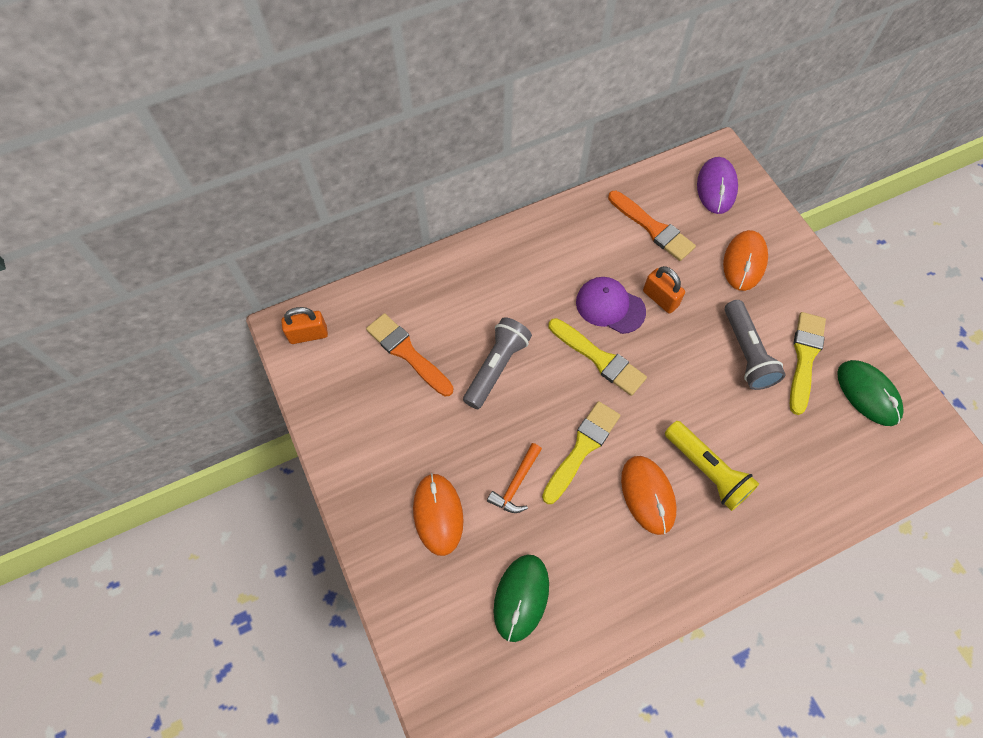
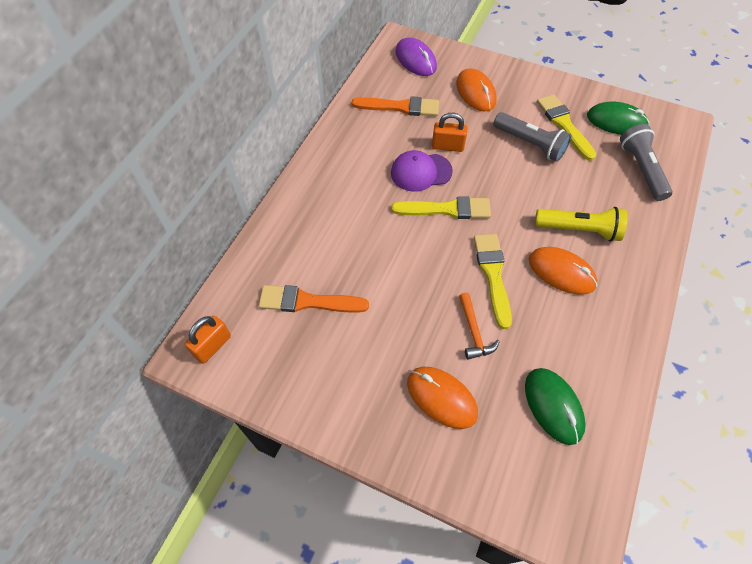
camera: 40 degrees left, 5 degrees down
grey flashlight [463,317,532,409] -> grey flashlight moved to [620,124,673,201]

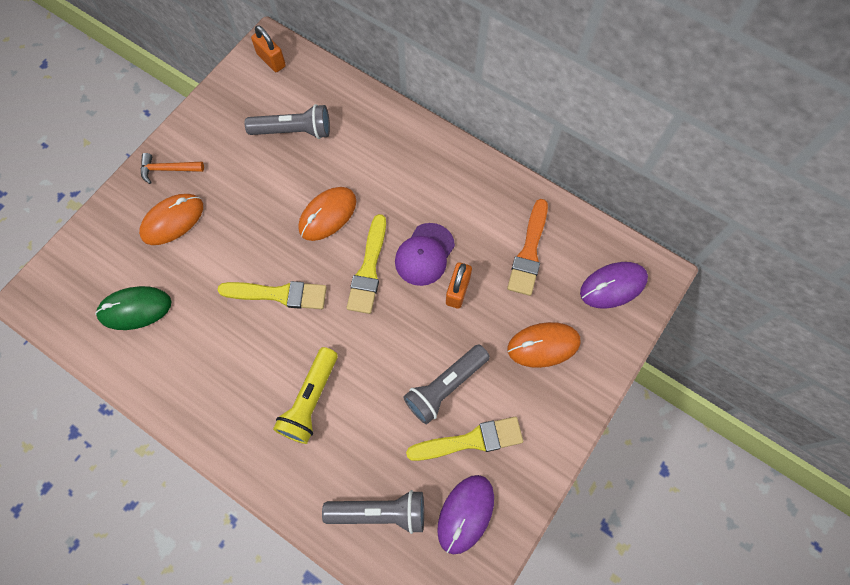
camera: 100 degrees right, 10 degrees up
orange brush [259,285,369,313] -> grey flashlight [245,104,330,139]
purple cap [391,150,453,192] -> purple cap turned 150 degrees counterclockwise [395,223,455,286]
orange hammer [459,292,500,360] -> orange hammer moved to [141,153,204,184]
orange mouse [529,247,598,295] -> orange mouse moved to [298,187,356,241]
green mouse [587,101,649,135] -> purple mouse [437,475,494,554]

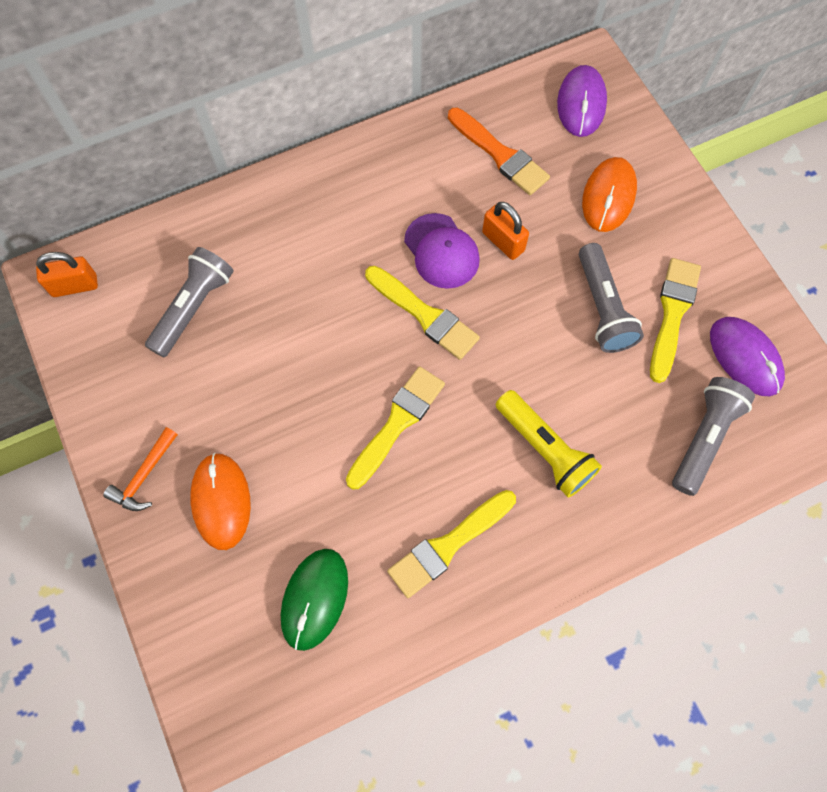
camera: 60 degrees left, 0 degrees up
orange mouse [298,187,356,241] -> none
none -> yellow brush [387,490,516,598]

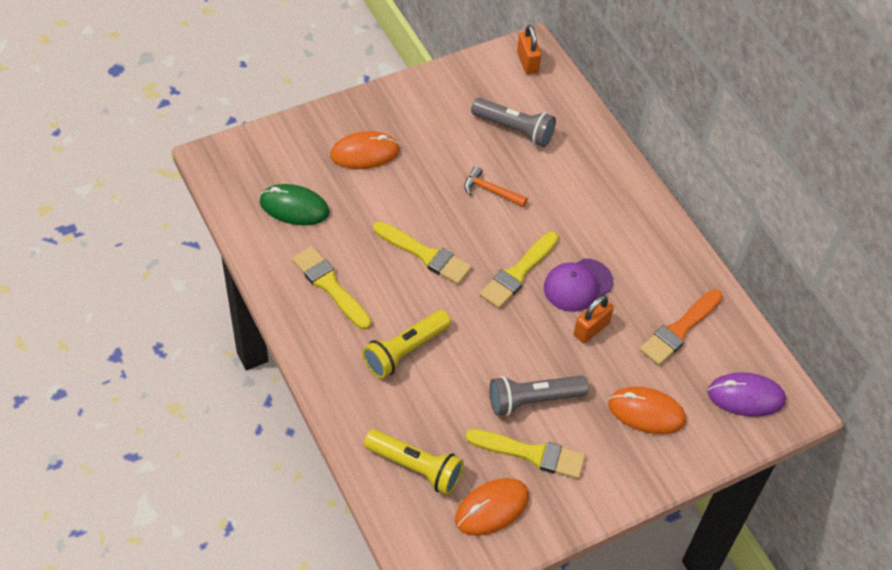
camera: 85 degrees right, 15 degrees down
orange hammer [103,427,178,511] -> orange hammer moved to [464,166,528,207]
grey flashlight [672,377,755,496] -> yellow flashlight [364,429,464,495]
purple mouse [710,317,785,396] -> orange mouse [455,478,529,536]

